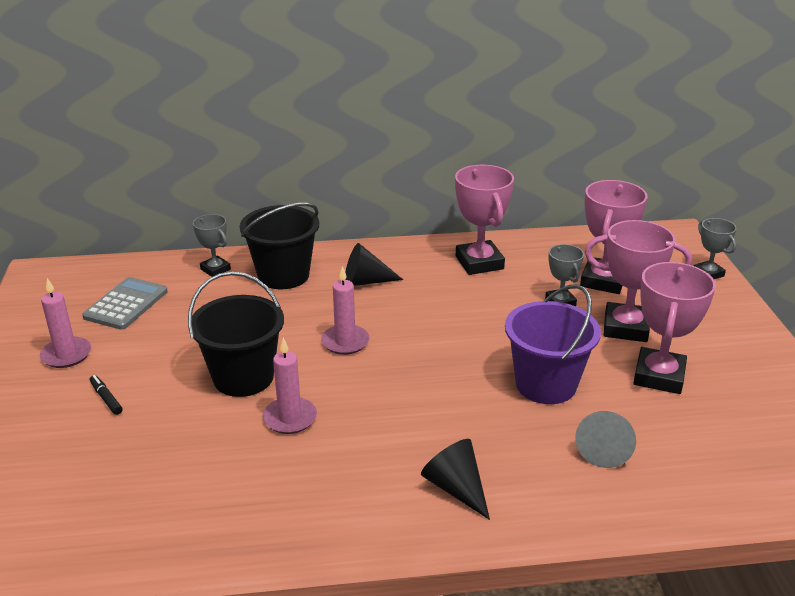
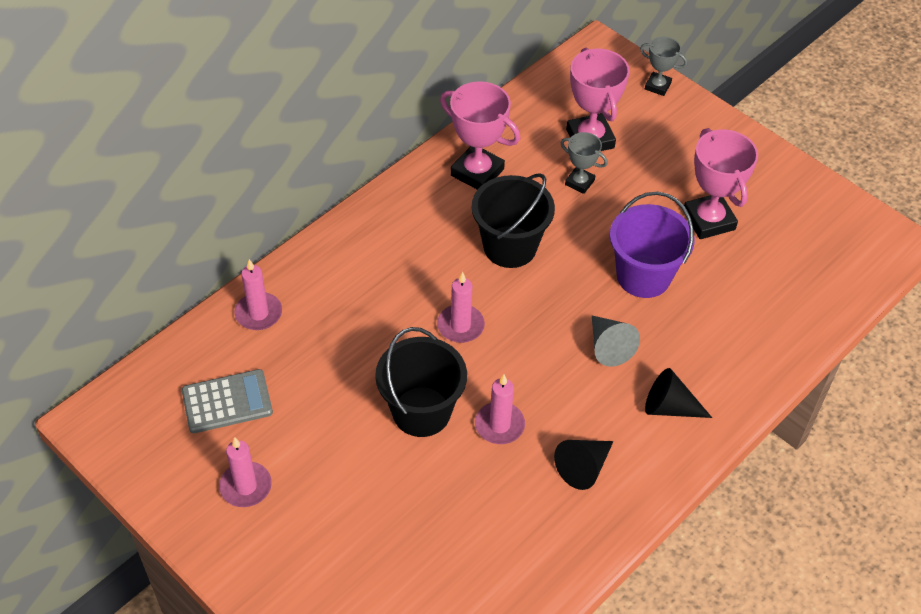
camera: 40 degrees left, 20 degrees up
grey calculator [82,277,168,330] -> grey calculator turned 90 degrees clockwise [182,369,273,433]
black marker [90,375,122,415] -> none
grey trophy [193,214,231,277] -> pink candle [235,259,282,330]
black bucket [240,203,319,289] -> black bucket moved to [472,173,555,268]
black cone [345,243,403,286] -> black cone moved to [554,440,614,490]
grey cone [575,411,636,468] -> grey cone moved to [592,316,640,367]
pink trophy [585,220,692,342] -> none

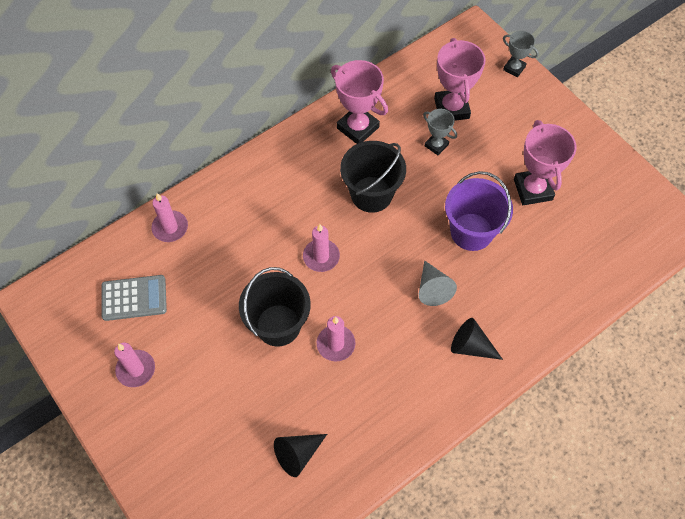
camera: 10 degrees right, 10 degrees up
black cone [554,440,614,490] -> black cone moved to [274,434,327,477]

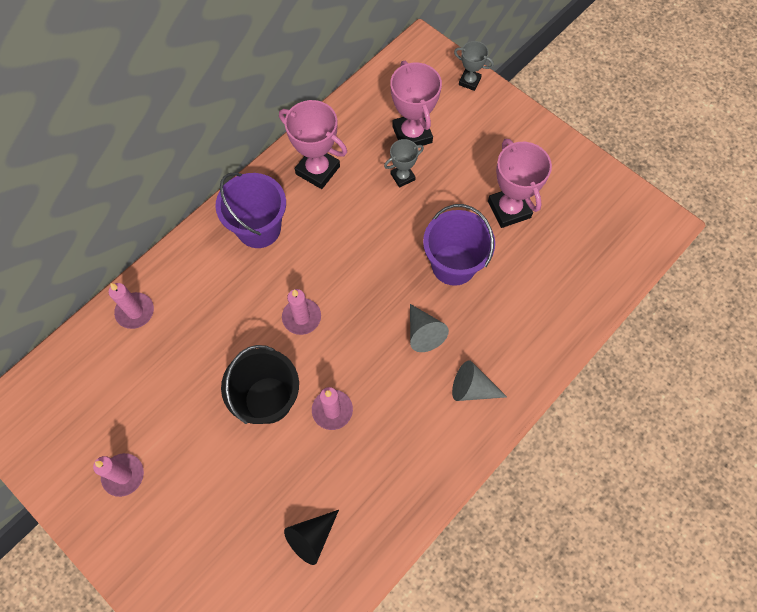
camera: 10 degrees left, 5 degrees up
grey calculator [101,275,167,321] -> none
black bucket [340,141,406,213] -> none
grey trophy [423,109,457,155] -> grey trophy turned 60 degrees counterclockwise [384,139,424,188]
black cone [451,318,503,360] -> grey cone [452,360,507,401]
none -> purple bucket [216,172,286,248]

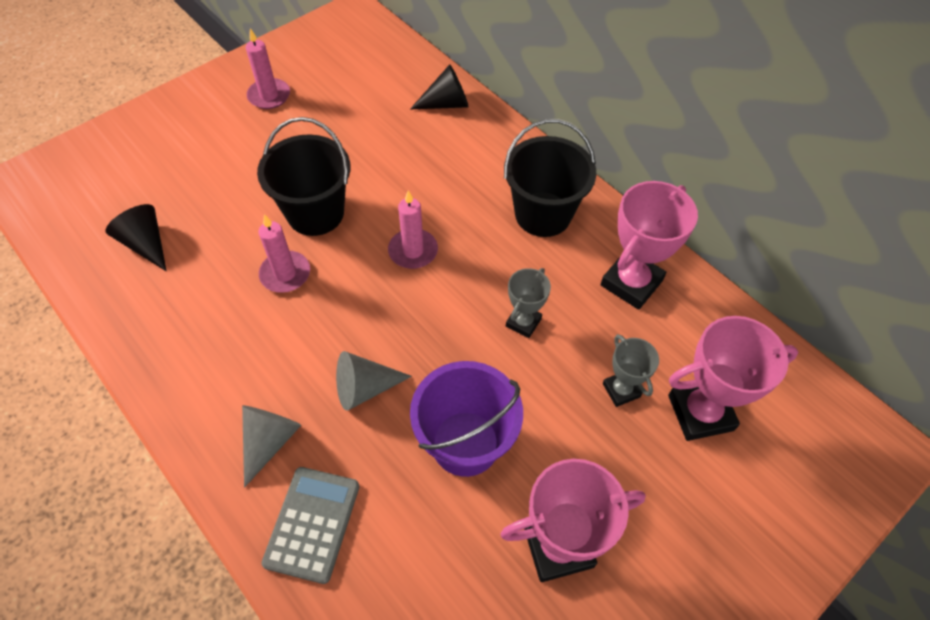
camera: 95 degrees right, 10 degrees down
pink candle [109,283,154,329] -> black cone [410,64,469,109]
purple bucket [216,172,286,248] -> black bucket [504,119,596,237]
grey trophy [454,41,494,91] -> grey trophy moved to [506,268,551,338]
none -> grey calculator [262,467,359,584]

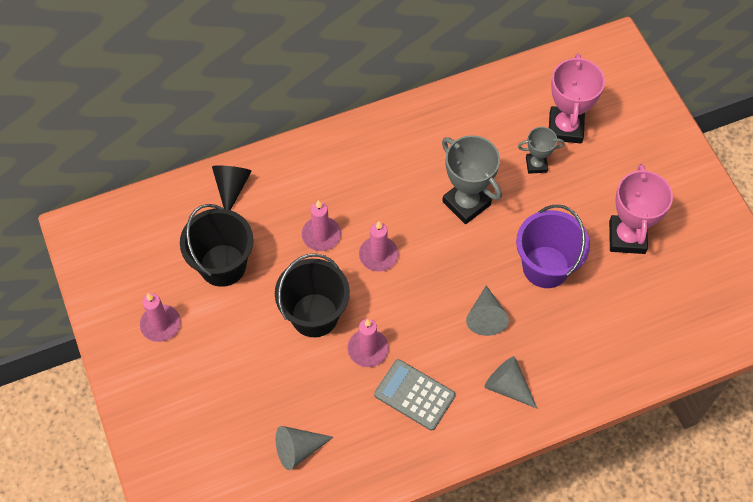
camera: 70 degrees left, 5 degrees up
black cone [106,204,167,271] -> grey cone [276,426,333,470]
grey calculator [262,467,359,584] -> grey calculator moved to [374,359,456,431]
black bucket [504,119,596,237] -> black bucket moved to [180,204,253,287]
grey trophy [506,268,551,338] -> grey trophy [442,135,502,224], size x1.76
pink trophy [600,181,698,310] -> none
none -> pink candle [302,200,341,251]

